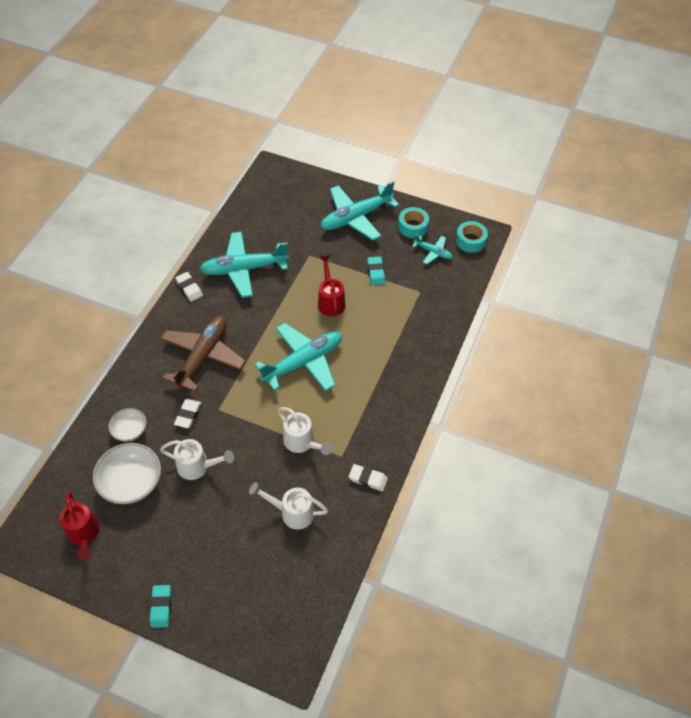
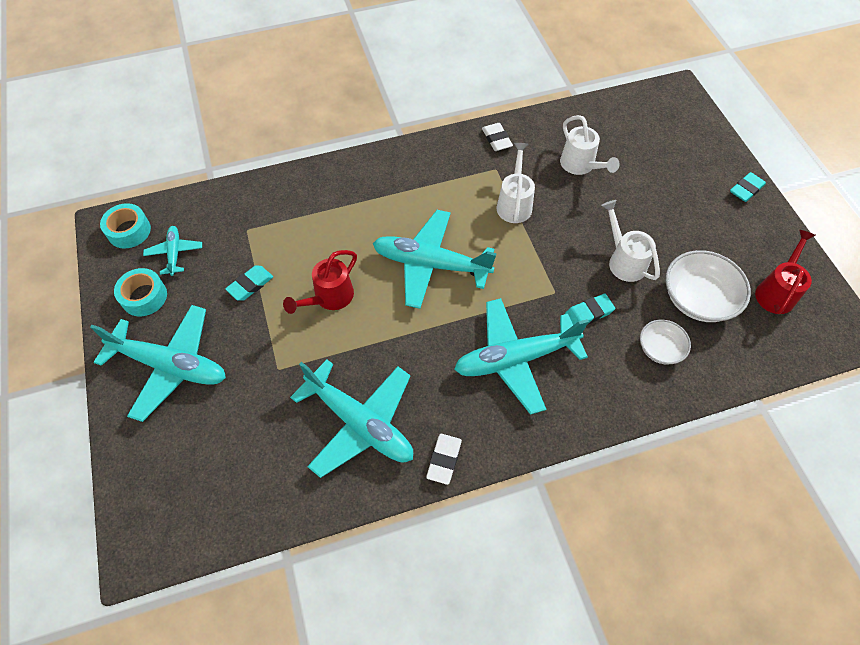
camera: 130 degrees left, 5 degrees up
brown plane [161,316,246,392] -> turquoise plane [454,298,589,415]
white eraser [174,399,202,428] -> turquoise eraser [565,294,615,325]

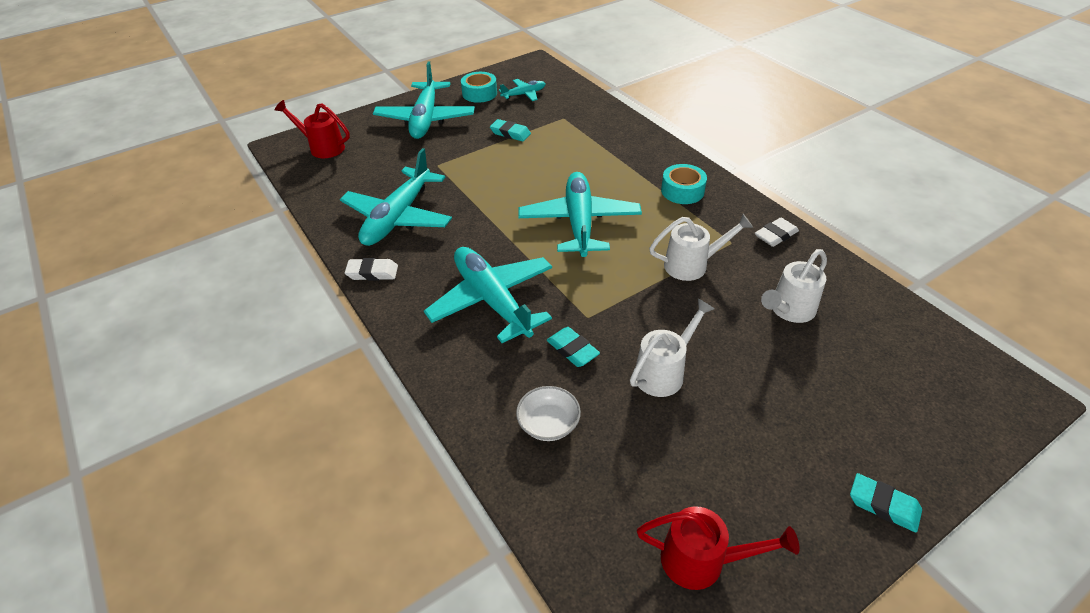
camera: 75 degrees right, 15 degrees down
turquoise tape [100,203,151,249] -> turquoise tape moved to [661,164,707,204]
red watering can [283,250,357,314] -> red watering can moved to [274,100,350,158]
white bowl [666,250,751,322] -> none

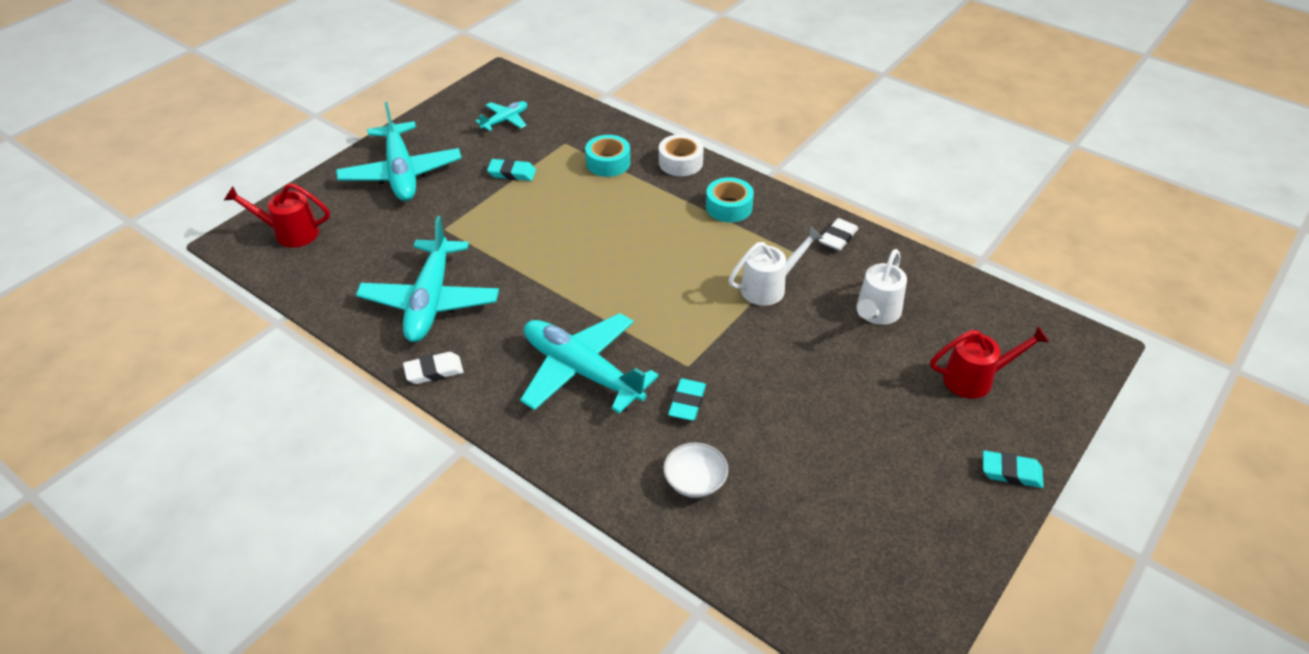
camera: 20 degrees left, 0 degrees up
turquoise tape [461,72,497,103] -> turquoise tape moved to [585,135,630,177]
turquoise plane [518,172,642,257] -> none
turquoise eraser [547,327,600,367] -> turquoise eraser turned 75 degrees clockwise [668,378,706,421]
white watering can [630,298,715,397] -> none
red watering can [637,506,800,590] -> red watering can moved to [930,326,1050,398]
none -> white tape [659,134,704,176]

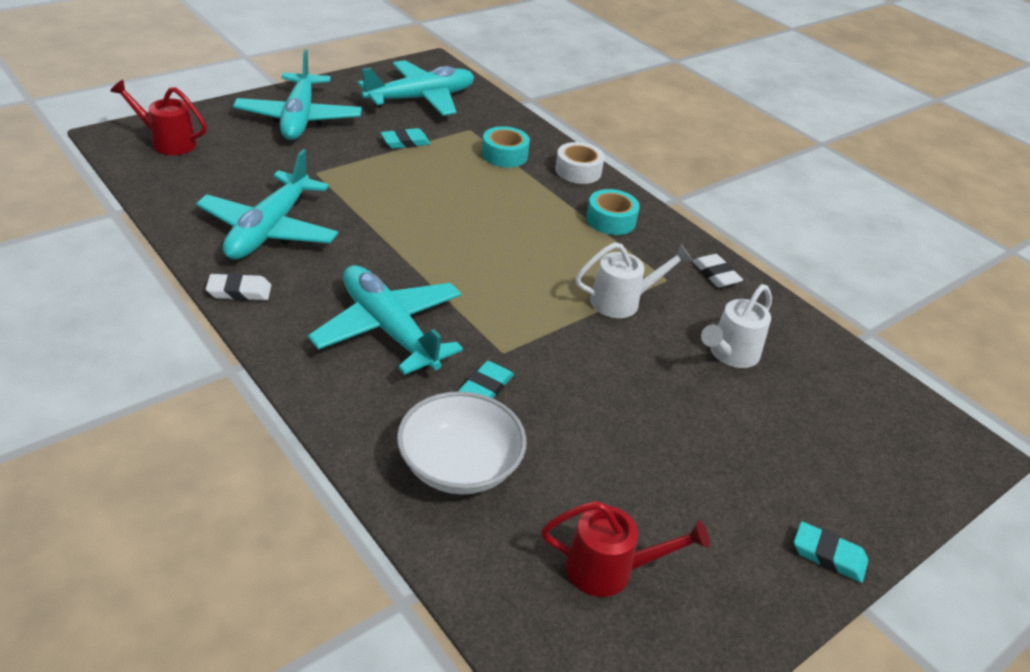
camera: 10 degrees right, 5 degrees down
turquoise plane [475,101,527,131] -> turquoise plane [358,60,474,116], size x2.03
turquoise eraser [487,159,536,181] -> turquoise eraser turned 45 degrees counterclockwise [381,128,431,149]
white bowl [663,443,728,498] -> white bowl [397,391,527,494], size x1.71
white eraser [819,218,859,251] -> white eraser turned 75 degrees counterclockwise [693,254,743,288]
red watering can [930,326,1050,398] -> red watering can moved to [541,501,710,597]

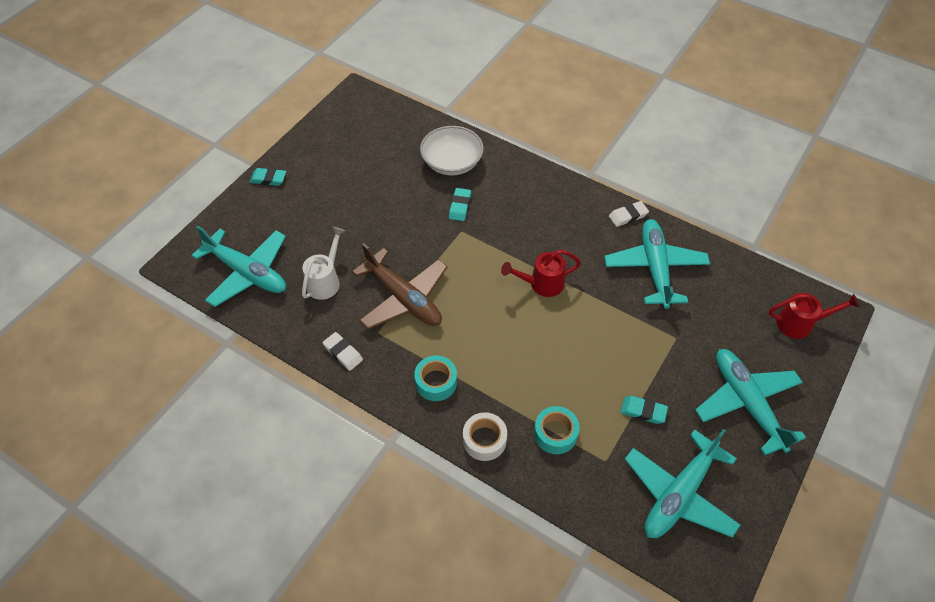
camera: 165 degrees right, 15 degrees up
turquoise plane [308,265,463,375] -> turquoise plane moved to [191,226,286,307]
turquoise eraser [381,128,431,149] -> turquoise eraser turned 60 degrees clockwise [621,396,668,424]
red watering can [541,501,710,597] -> red watering can moved to [501,250,581,297]
white watering can [575,242,692,318] -> brown plane [352,243,448,329]

